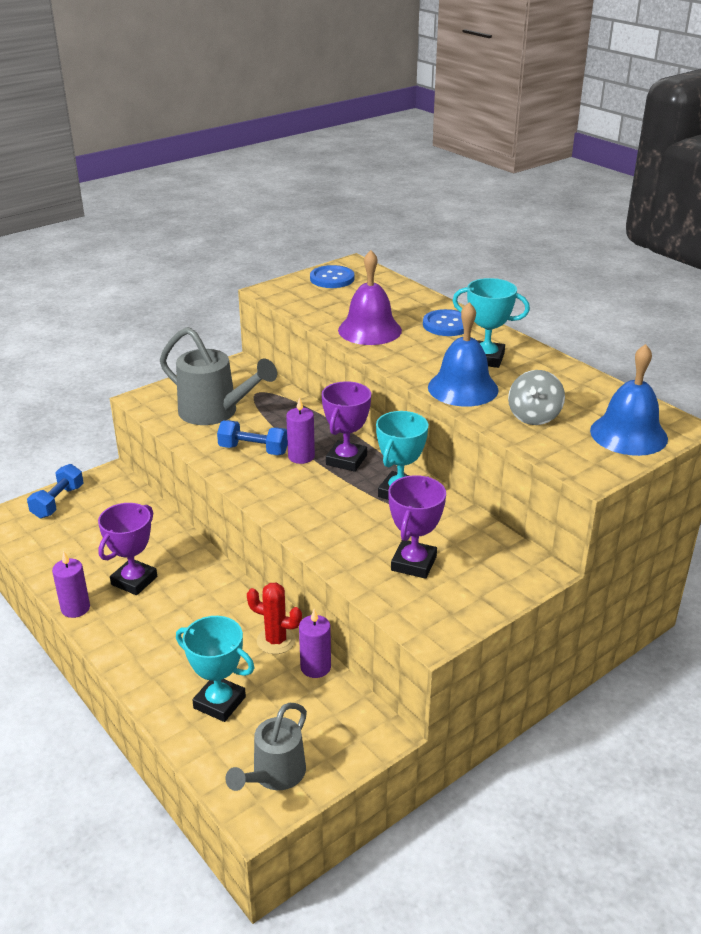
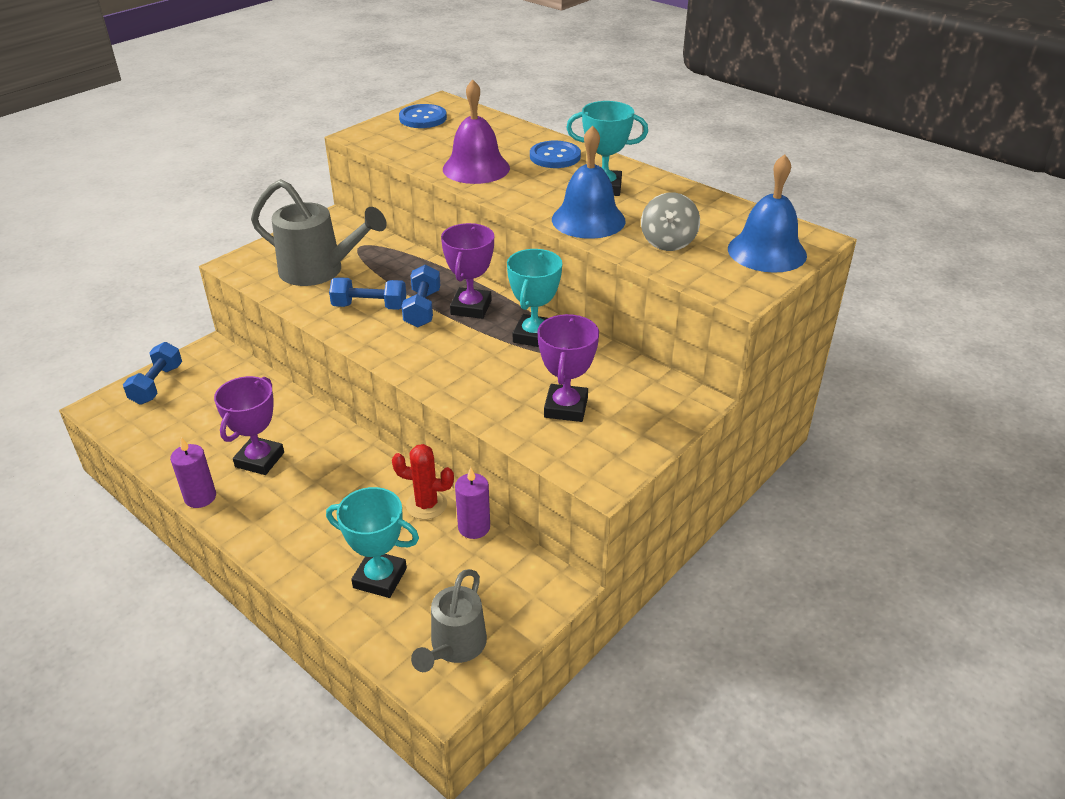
camera: 10 degrees left, 5 degrees up
purple candle [286,397,315,464] -> blue dumbbell [401,264,440,328]

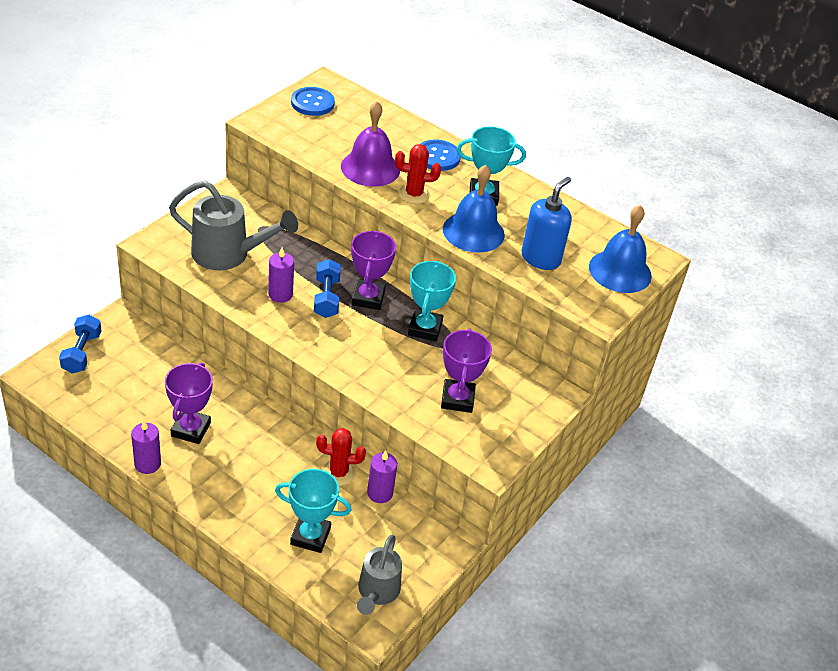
camera: 10 degrees left, 5 degrees up
blue dumbbell [329,277,406,310] -> purple candle [268,247,294,303]
grey spinning top [641,192,700,251] -> blue soap dispenser [521,177,572,270]
none -> red cactus [395,144,441,204]

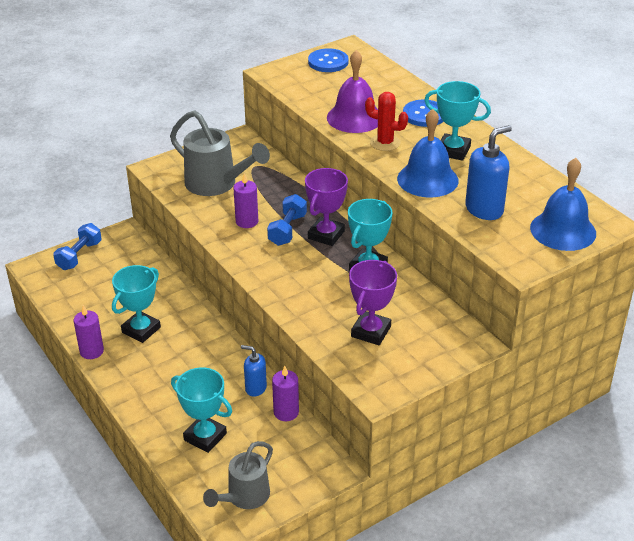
camera: 25 degrees right, 5 degrees down
purple trophy [165,363,213,444] -> turquoise trophy [112,265,161,343]
red cactus [316,428,366,486] -> blue soap dispenser [241,345,267,397]

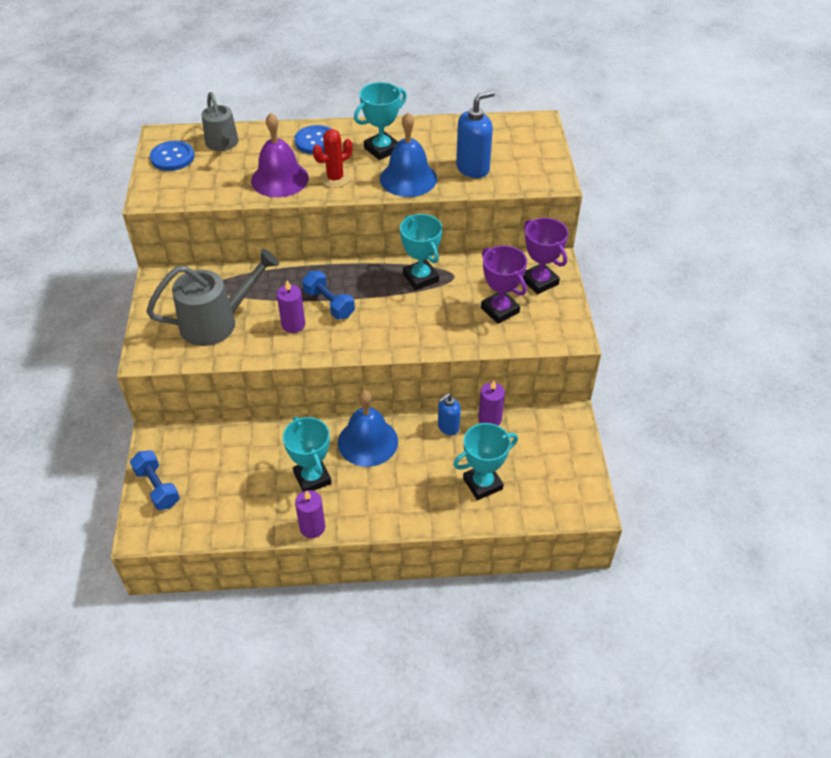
camera: 60 degrees left, 10 degrees up
grey watering can [203,441,273,509] -> grey watering can moved to [202,92,239,151]
purple trophy [305,168,348,246] -> purple trophy moved to [523,218,568,294]
blue soap dispenser [465,125,512,220] -> blue soap dispenser turned 60 degrees clockwise [456,91,495,178]
blue bell [530,158,596,251] -> blue bell moved to [338,390,398,467]

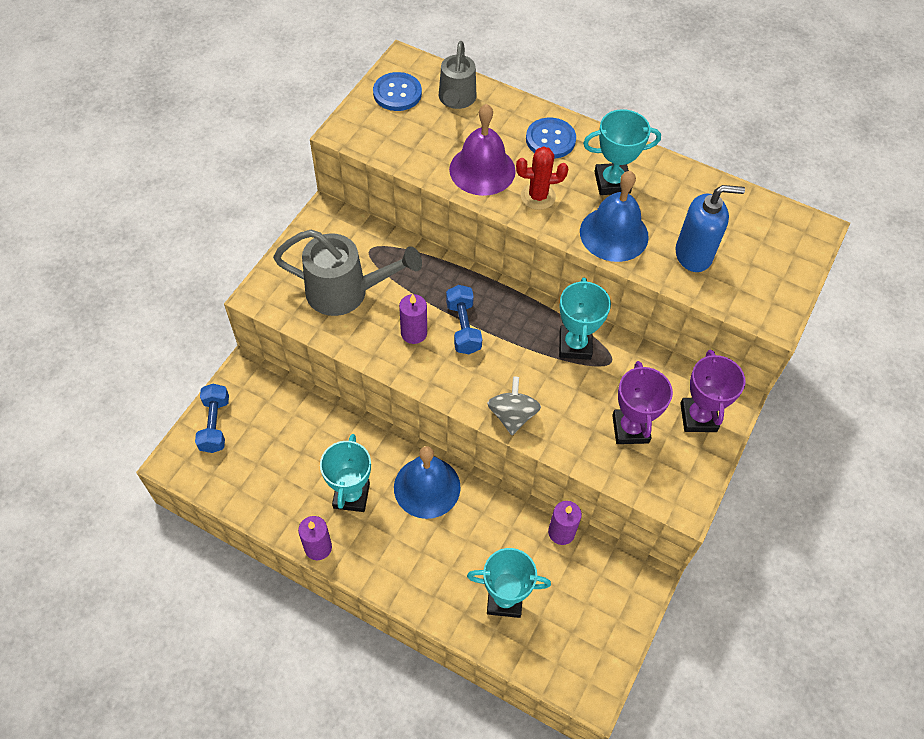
camera: 30 degrees right, 10 degrees up
blue soap dispenser [438,393,461,435] -> none
none -> grey spinning top [487,376,541,435]

